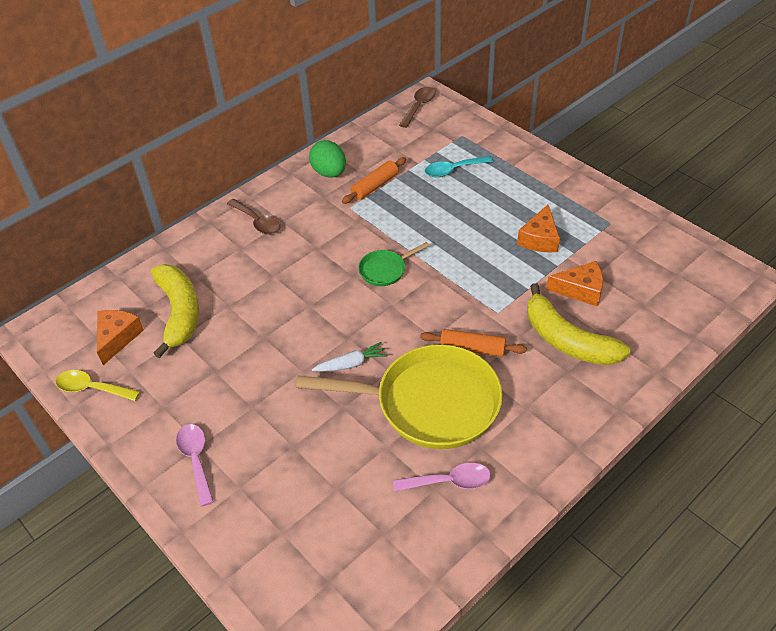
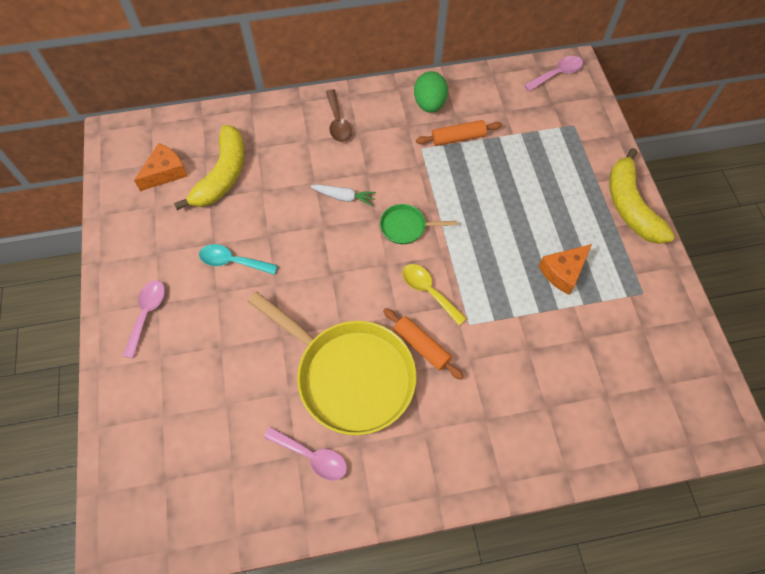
camera: 30 degrees right, 15 degrees up
yellow spoon [55,370,140,401] -> yellow spoon moved to [402,264,467,325]
white carrot [312,342,388,372] -> white carrot moved to [310,185,376,206]
brown spoon [399,87,436,128] -> pink spoon [524,56,583,91]
turquoise spoon [425,156,493,177] -> turquoise spoon moved to [199,244,278,275]
yellow banana [527,283,631,365] -> yellow banana moved to [609,148,675,244]
orange cheese [546,261,603,307] -> none

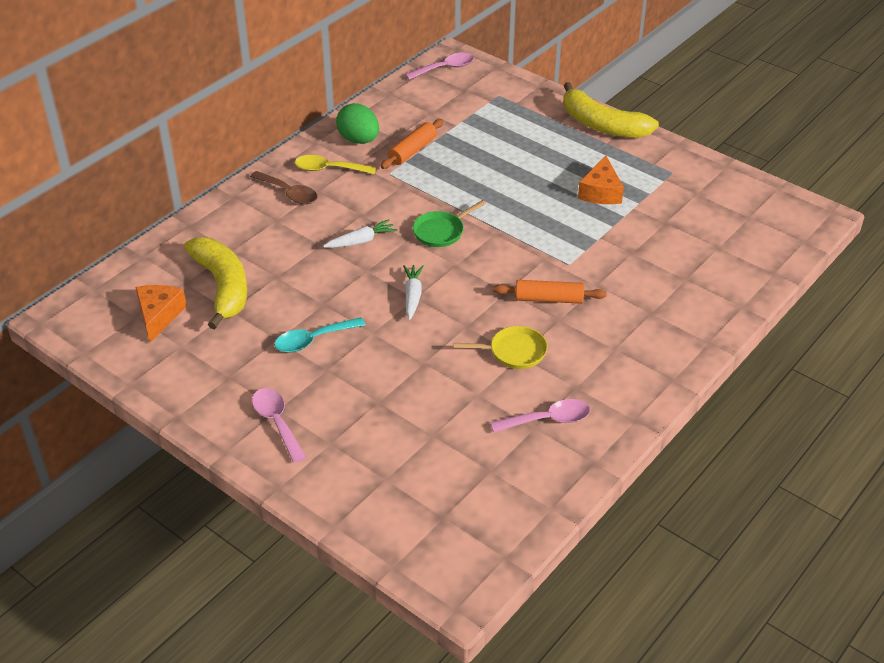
camera: 40 degrees left, 20 degrees down
yellow pan [248,291,416,435] -> yellow pan [453,326,548,369], size x0.44
yellow spoon [402,264,467,325] -> yellow spoon moved to [295,155,376,174]
pink spoon [524,56,583,91] -> pink spoon turned 45 degrees clockwise [405,53,474,80]
none -> white carrot [403,265,424,320]

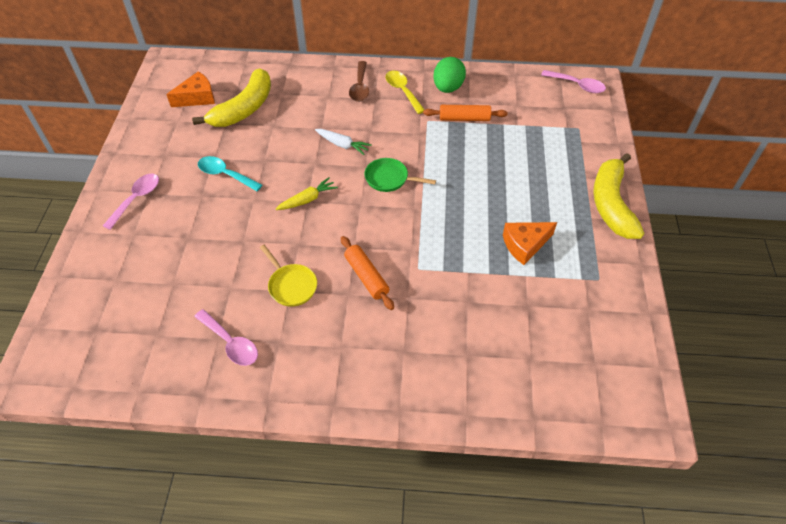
camera: 55 degrees right, 10 degrees up
white carrot [403,265,424,320] -> yellow carrot [276,177,338,210]

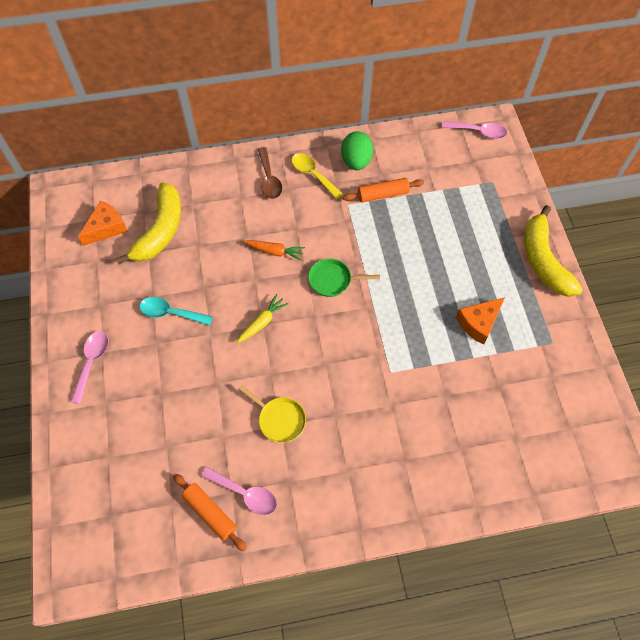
camera: 15 degrees left, 10 degrees up
white carrot [315,129,372,155] -> orange carrot [243,240,305,261]
orange rolling pin [341,236,394,310] -> orange rolling pin moved to [173,474,246,551]

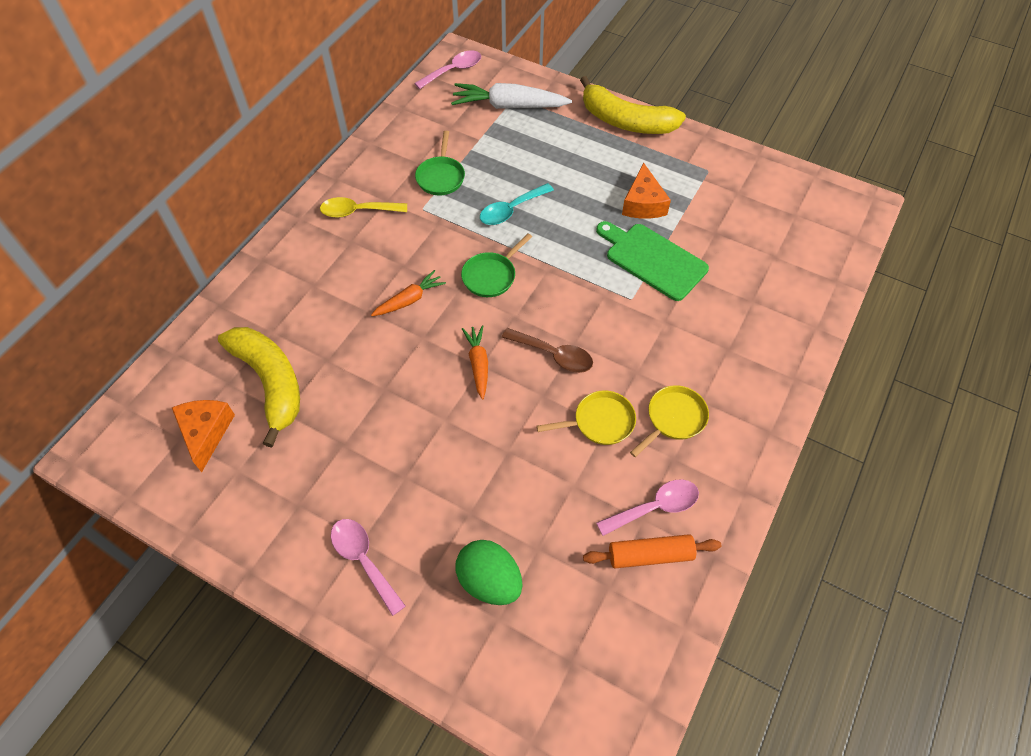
camera: 50 degrees left, 5 degrees down
turquoise spoon [139,297,213,326] -> turquoise spoon moved to [480,183,554,225]
yellow carrot [237,294,289,343] -> orange carrot [462,325,488,400]
brown spoon [258,147,282,199] -> brown spoon moved to [502,328,593,373]
green egg [341,131,373,170] -> green egg moved to [456,540,523,605]
orange rolling pin [343,178,424,202] -> green pan [415,131,465,195]
none -> white carrot [451,83,572,109]
none -> green cutting board [596,221,709,301]
none -> yellow pan [630,385,709,457]

